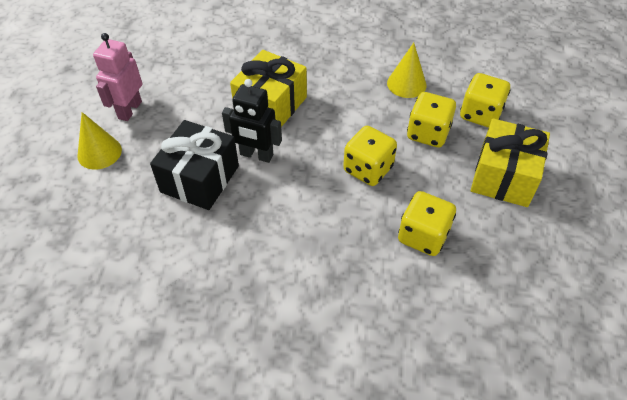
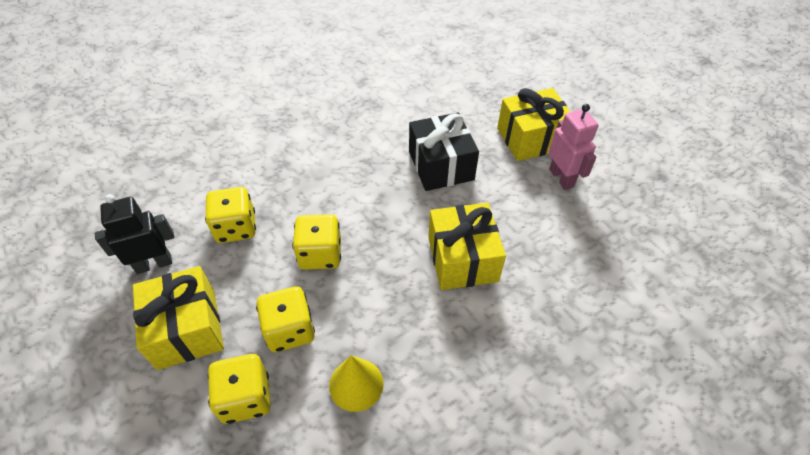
camera: 140 degrees right, 0 degrees up
yellow cone [78,112,122,170] -> yellow gift [497,88,570,161]
black robot [222,79,282,163] -> black robot moved to [95,194,174,274]

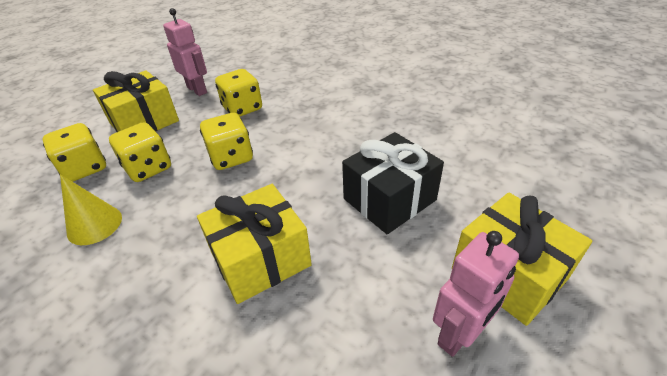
camera: 70 degrees right, 10 degrees down
black robot [95,194,174,274] -> pink robot [163,8,207,96]

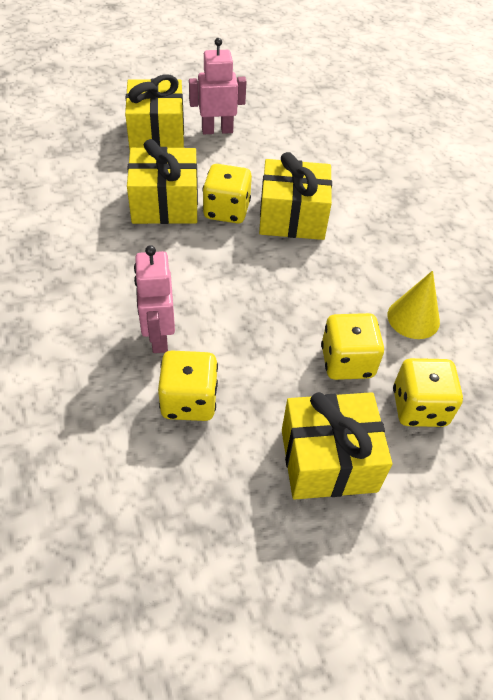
camera: 150 degrees left, 10 degrees up
pink robot [163,8,207,96] -> pink robot moved to [134,245,175,353]
yellow dice [200,113,253,170] -> yellow dice moved to [202,164,252,223]
black gift [342,132,444,234] -> yellow gift [127,139,198,224]

